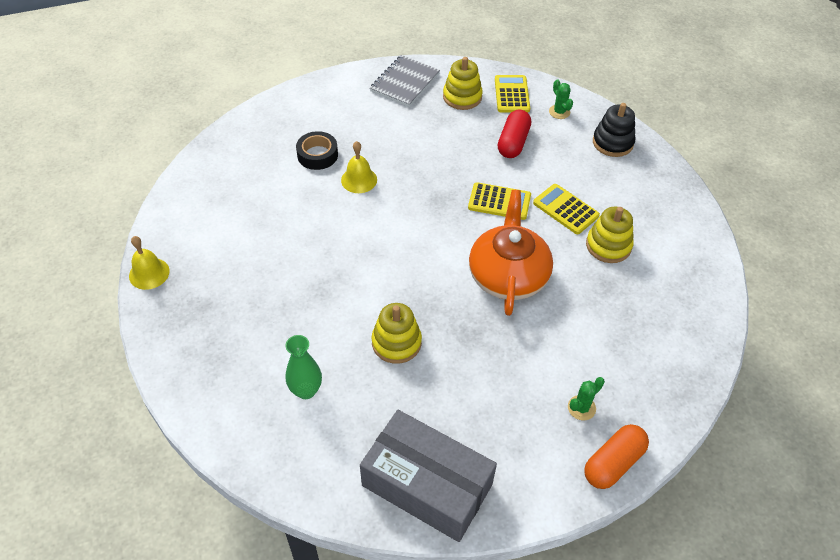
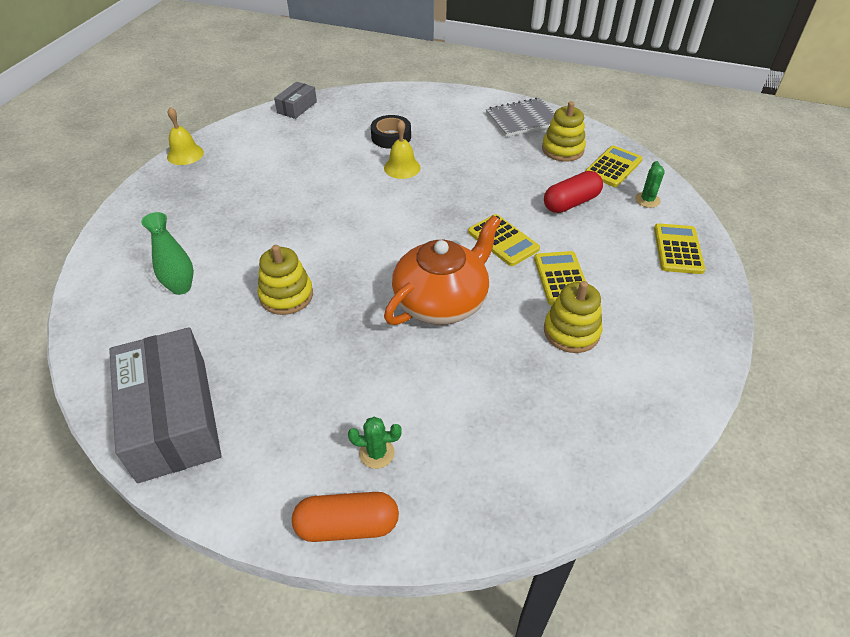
camera: 40 degrees right, 5 degrees down
black stacking toy [593,103,636,157] -> yellow calculator [654,223,705,274]
none -> grey box [274,82,317,119]

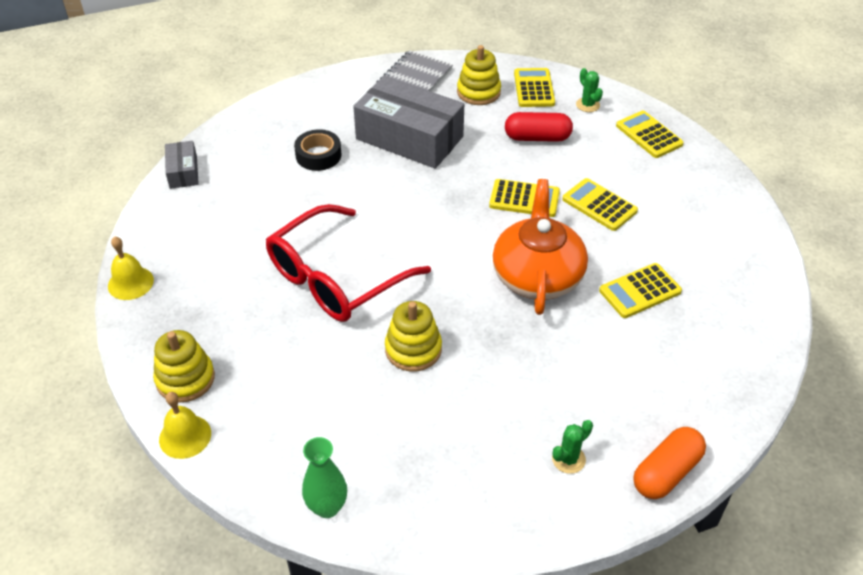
camera: 40 degrees left, 0 degrees up
grey box [109,327,221,483] -> grey box moved to [353,76,464,169]
green vase [141,212,194,295] -> green vase moved to [302,437,347,518]
green cactus [348,417,401,469] -> green cactus moved to [552,420,593,474]
yellow bell [384,120,421,179] -> yellow bell moved to [159,392,211,459]
red capsule [544,171,603,213] -> red capsule turned 75 degrees clockwise [505,112,573,142]
yellow stacking toy [544,281,602,353] -> yellow stacking toy moved to [153,330,215,402]
none -> red glasses [266,204,431,322]
none -> yellow calculator [599,263,682,318]

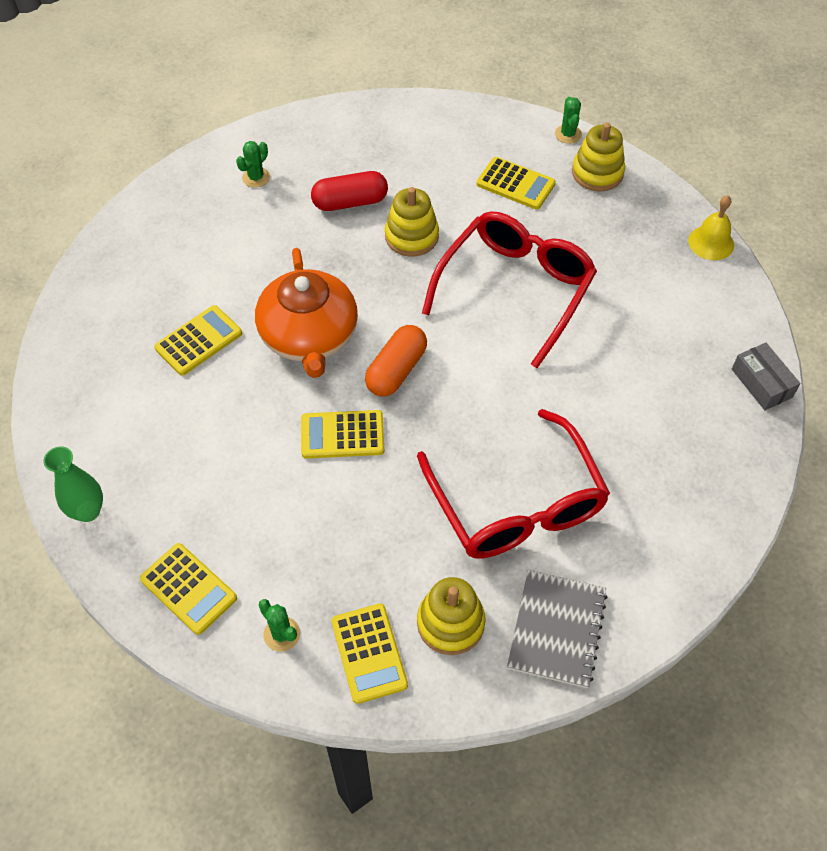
camera: 165 degrees right, 10 degrees up
yellow bell [159,392,211,459] -> green cactus [555,97,582,144]
black tape [294,129,341,171] -> none
green vase [302,437,347,518] -> green vase moved to [43,446,103,522]
grey box [353,76,464,169] -> red glasses [417,409,610,559]
red capsule [505,112,573,142] -> red capsule moved to [311,171,388,211]
yellow calculator [562,178,638,231] -> yellow calculator moved to [477,157,556,210]
orange capsule [633,427,706,499] -> orange capsule moved to [365,325,427,396]

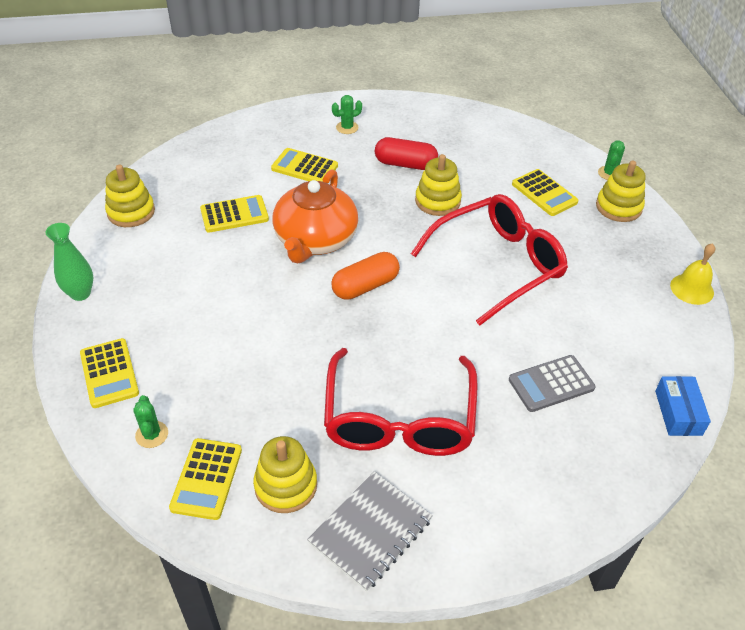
camera: 25 degrees right, 10 degrees down
yellow calculator [301,410,384,459] -> yellow calculator moved to [271,148,338,182]
grey box [732,343,801,410] -> blue box [655,376,711,436]
none -> yellow stacking toy [105,165,155,227]
none -> grey calculator [509,355,595,412]

